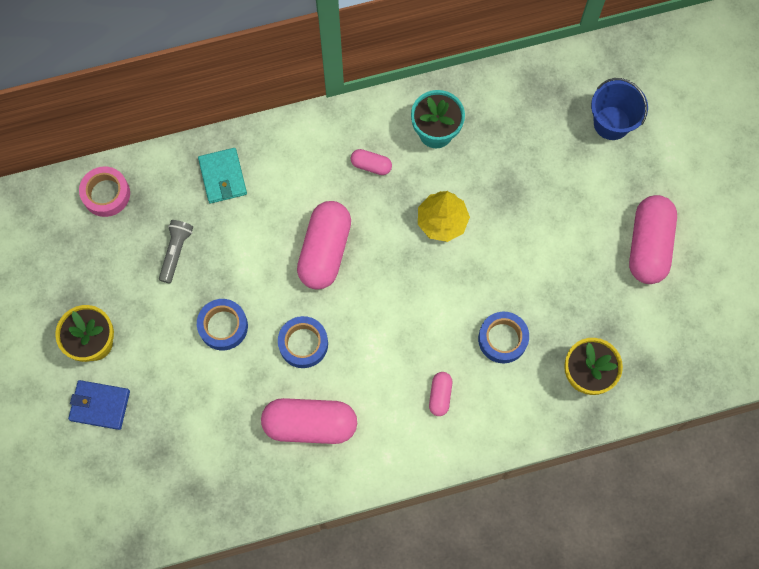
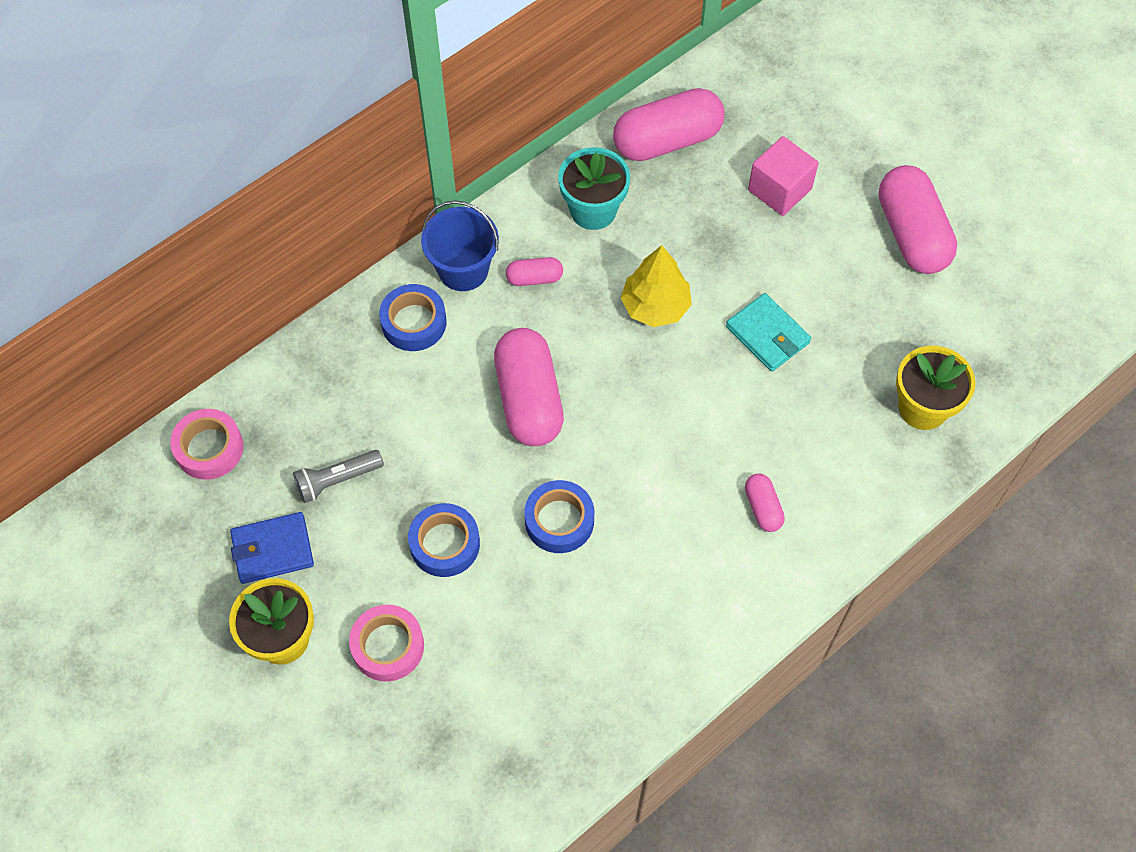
camera: 25 degrees left, 10 degrees down
blue wallet [68,380,130,430] -> blue wallet moved to [230,512,314,584]
grey flashlight [159,220,193,283] -> grey flashlight turned 105 degrees counterclockwise [293,450,384,503]
turquoise wallet [198,148,247,204] -> turquoise wallet moved to [726,293,811,372]
pink capsule [261,398,357,444] -> pink capsule moved to [613,88,724,161]
blue tape [478,312,529,363] -> blue tape moved to [379,284,447,351]
blue bucket [591,78,648,140] -> blue bucket moved to [421,200,499,291]
none -> pink tape [349,605,424,682]
none -> pink cube [748,136,819,216]

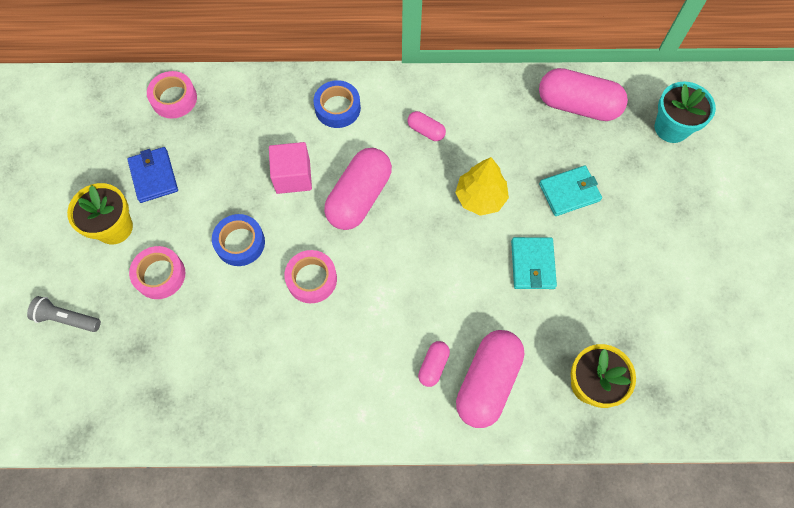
camera: 40 degrees right, 5 degrees up
blue wallet [230,512,314,584] -> blue wallet turned 45 degrees clockwise [127,147,178,203]
grey flashlight [293,450,384,503] -> grey flashlight moved to [27,296,101,332]
blue bucket [421,200,499,291] -> none
blue tape [524,480,594,553] -> pink tape [284,250,337,303]
turquoise flower pot [558,147,630,230] -> turquoise flower pot moved to [655,81,716,143]
pink cube [748,136,819,216] -> pink cube moved to [269,142,312,194]
pink capsule [879,165,957,274] -> pink capsule moved to [456,330,524,428]
none -> turquoise wallet [539,166,602,216]

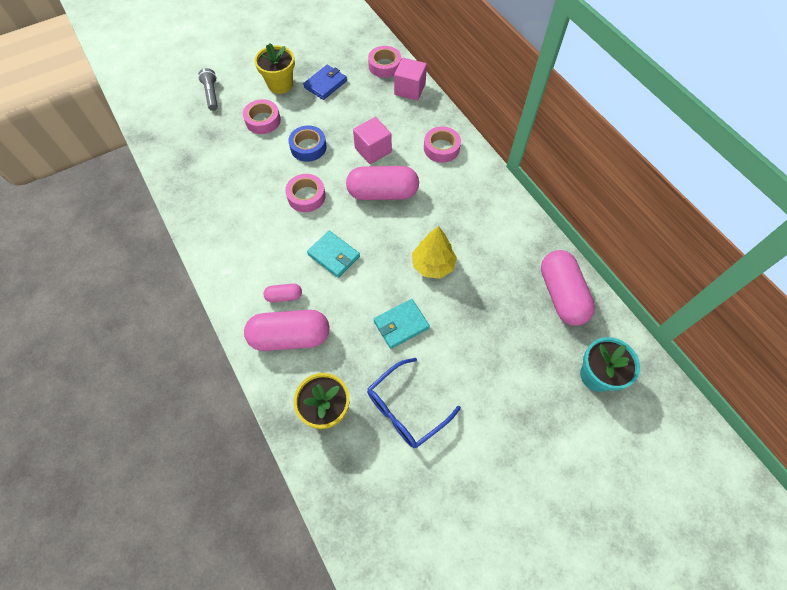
camera: 60 degrees right, 5 degrees down
blue tape [314,80,361,128] -> pink tape [424,126,461,163]
pink capsule [408,111,446,141] -> none
turquoise wallet [539,166,602,216] -> turquoise wallet moved to [307,231,360,278]
none -> blue glasses [367,358,461,448]
none -> pink cube [394,58,427,101]

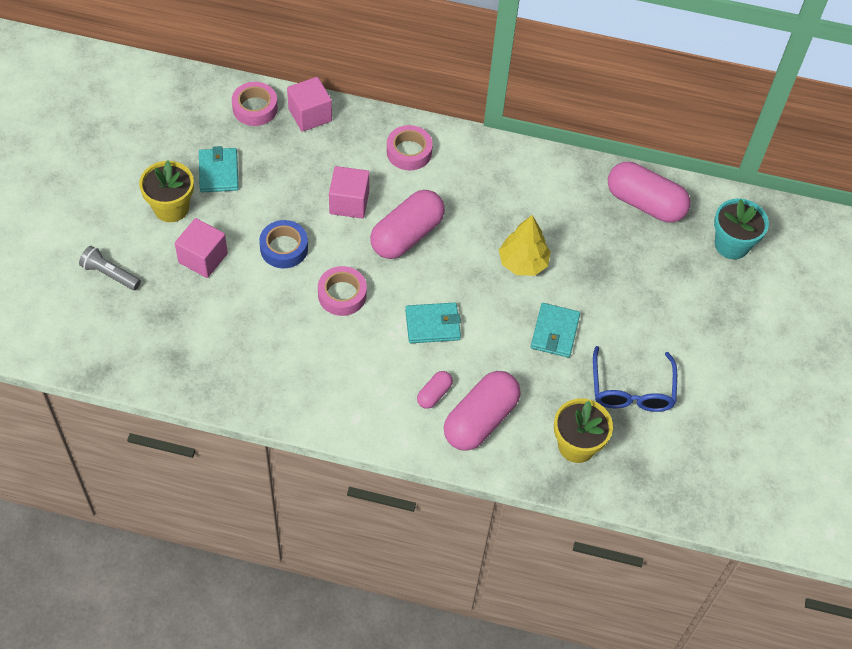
camera: 50 degrees left, 5 degrees down
pink tape [243,99,281,134] -> pink cube [175,218,228,278]
blue wallet [303,65,347,100] -> turquoise wallet [199,146,239,192]

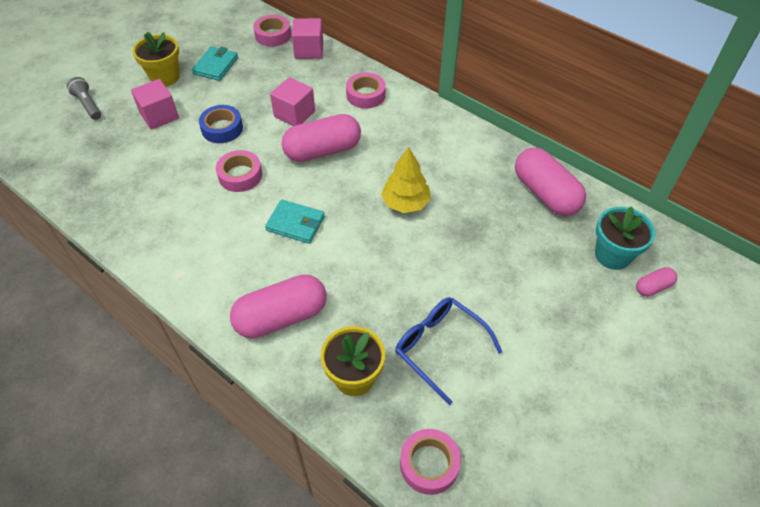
camera: 30 degrees right, 5 degrees down
pink capsule [417,371,453,409] -> pink capsule moved to [636,267,677,297]
turquoise wallet [531,303,580,358] -> none
blue glasses [593,346,677,412] -> blue glasses turned 105 degrees clockwise [395,297,502,405]
none -> pink tape [400,429,461,495]

